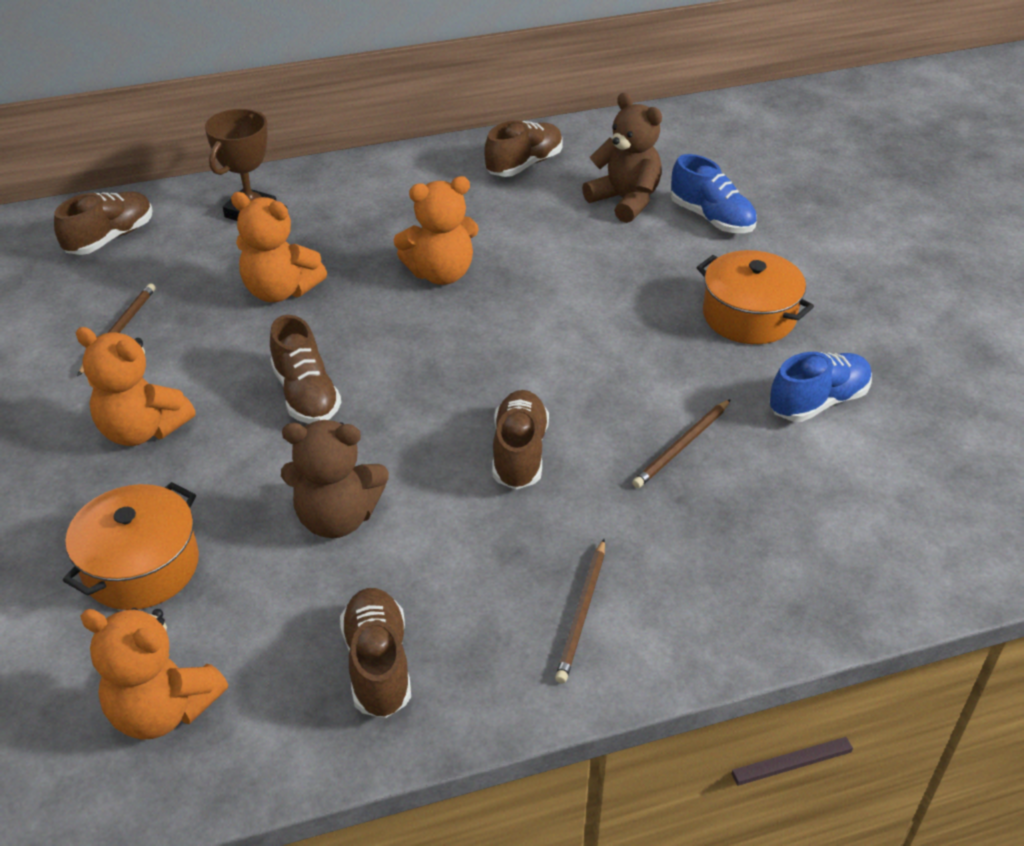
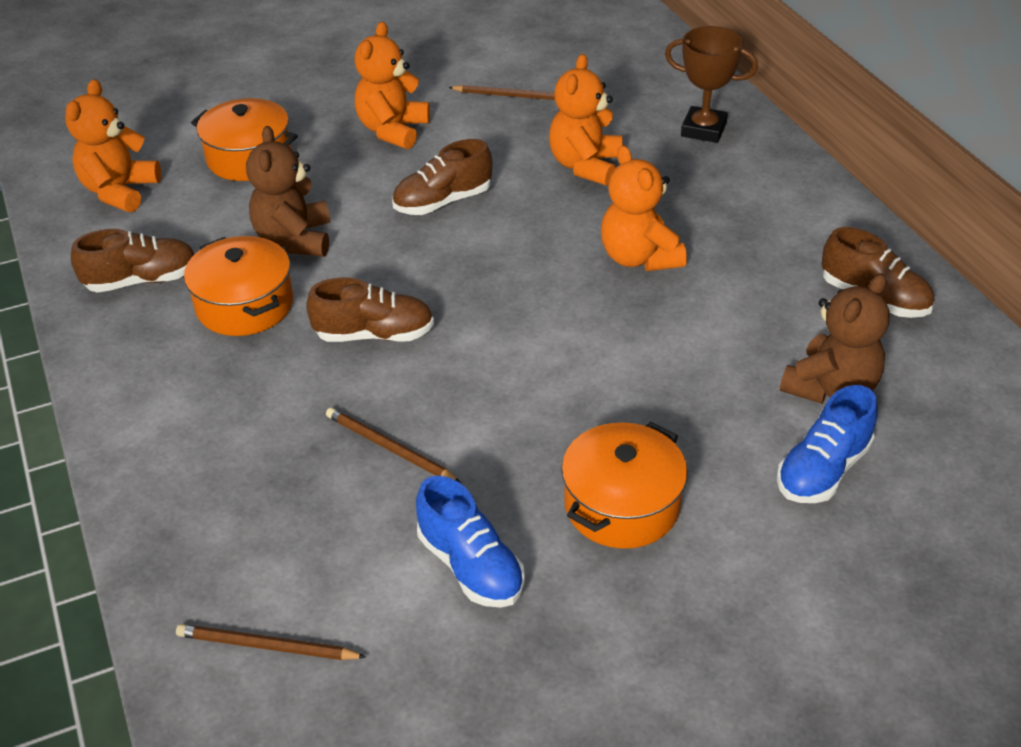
camera: 85 degrees right, 0 degrees up
brown shoe [54,191,153,255] -> none
brown pencil [555,539,605,684] -> brown pencil moved to [176,624,366,660]
none -> orange pot [184,236,293,336]

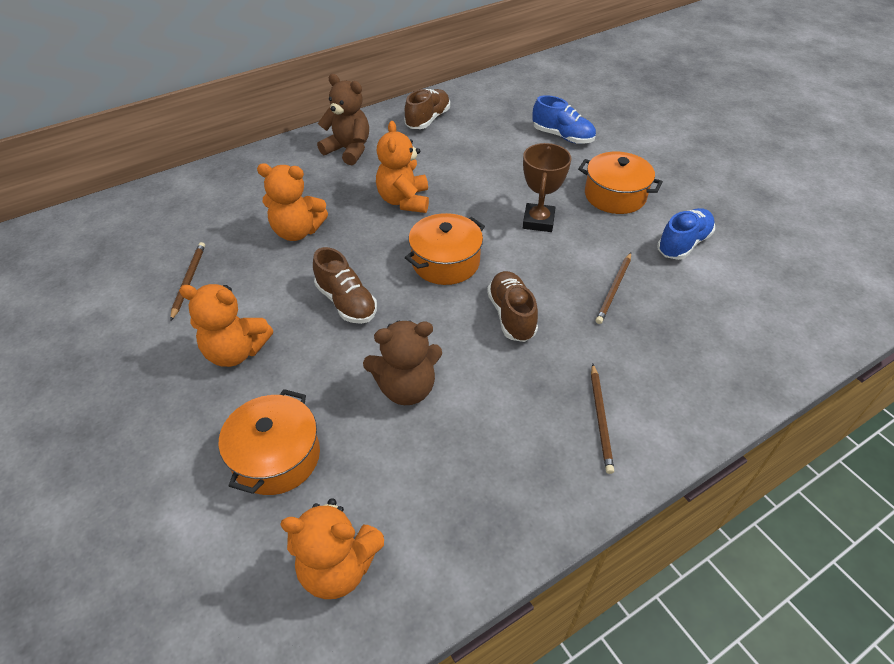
camera: 100 degrees left, 5 degrees up
brown shoe [71,229,195,293] -> none
brown pencil [176,624,366,660] -> brown pencil moved to [591,364,614,474]
orange pot [184,236,293,336] -> orange pot moved to [405,213,485,285]
orange teddy bear [601,145,687,271] -> orange teddy bear turned 120 degrees clockwise [376,121,429,213]
brown trophy [665,26,758,143] -> brown trophy moved to [523,143,571,232]
brown teddy bear [780,273,890,404] -> brown teddy bear moved to [317,74,369,165]

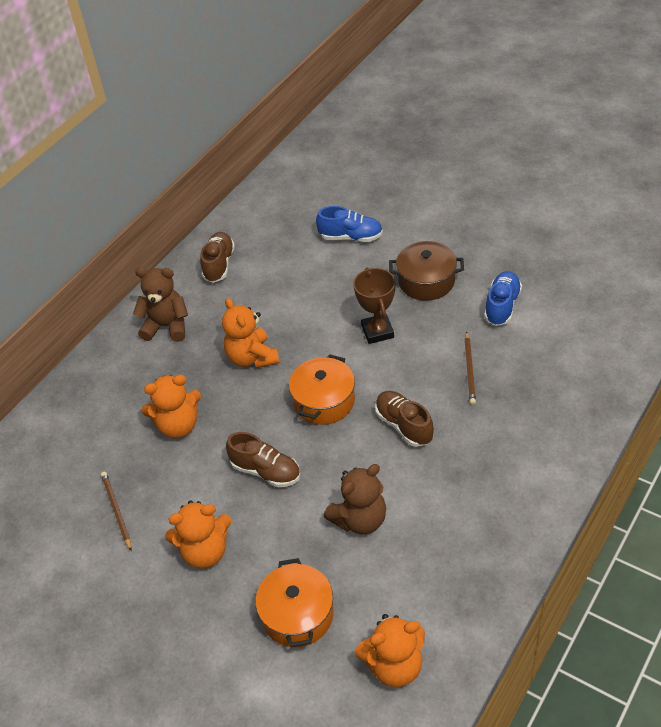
camera: 20 degrees left, 0 degrees up
orange pot [578,152,663,214] -> brown pot [389,241,464,301]
brown pencil [591,364,614,474] -> none

